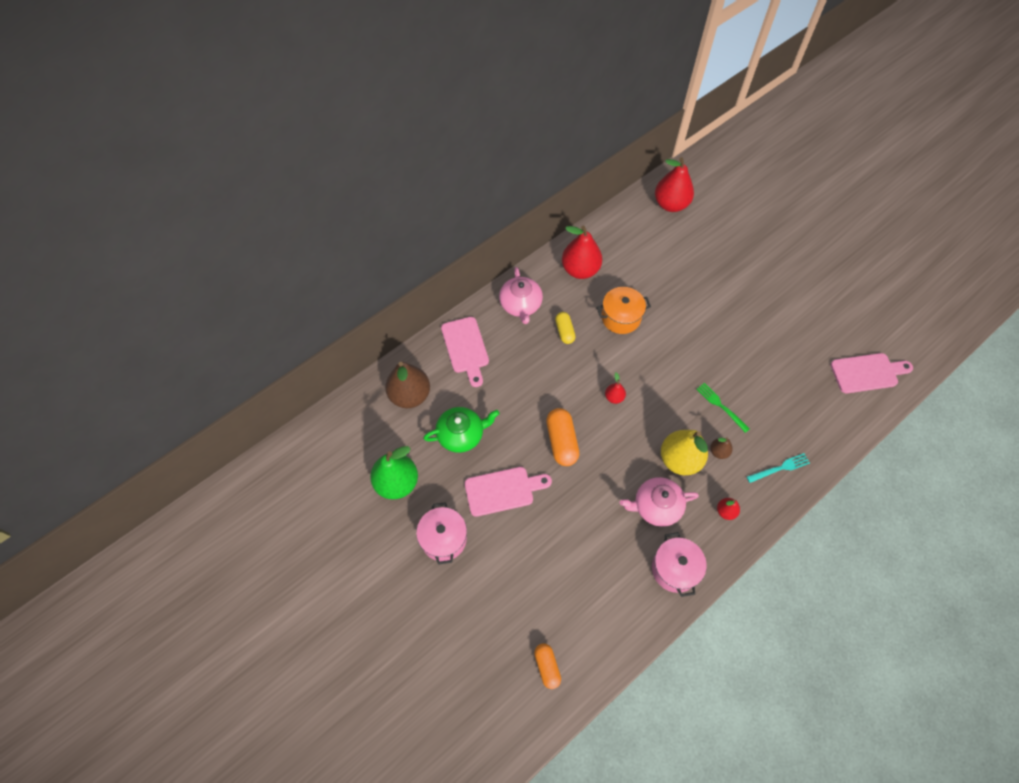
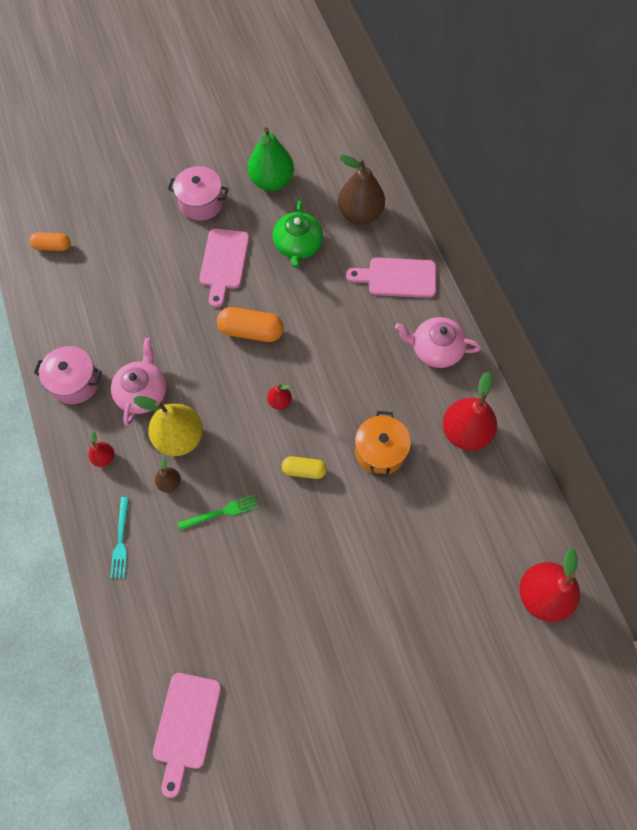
camera: 110 degrees right, 5 degrees up
yellow capsule [555,312,576,344] -> yellow capsule moved to [282,456,327,479]

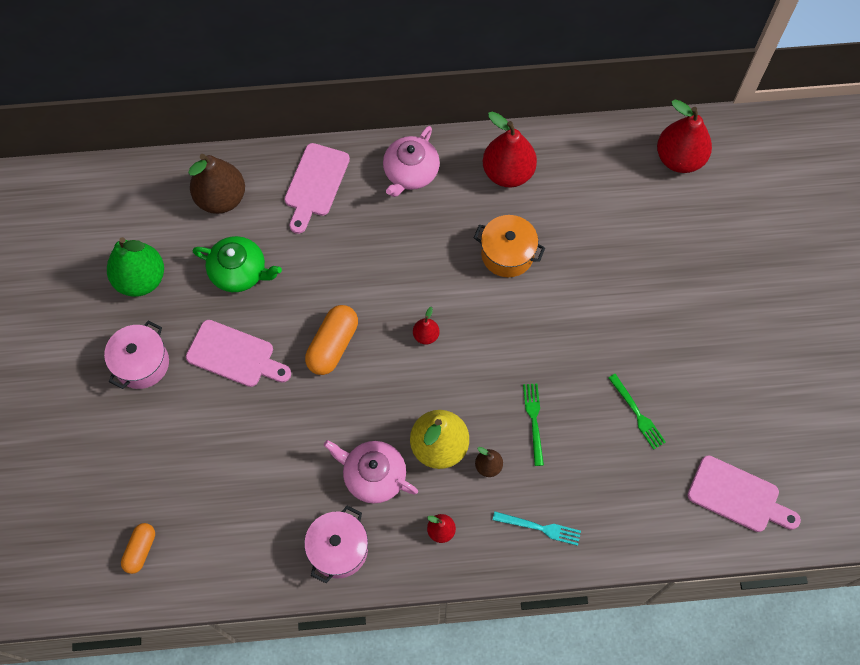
camera: 75 degrees left, 0 degrees up
yellow capsule [282,456,327,479] -> none
none -> green fork [609,374,666,450]

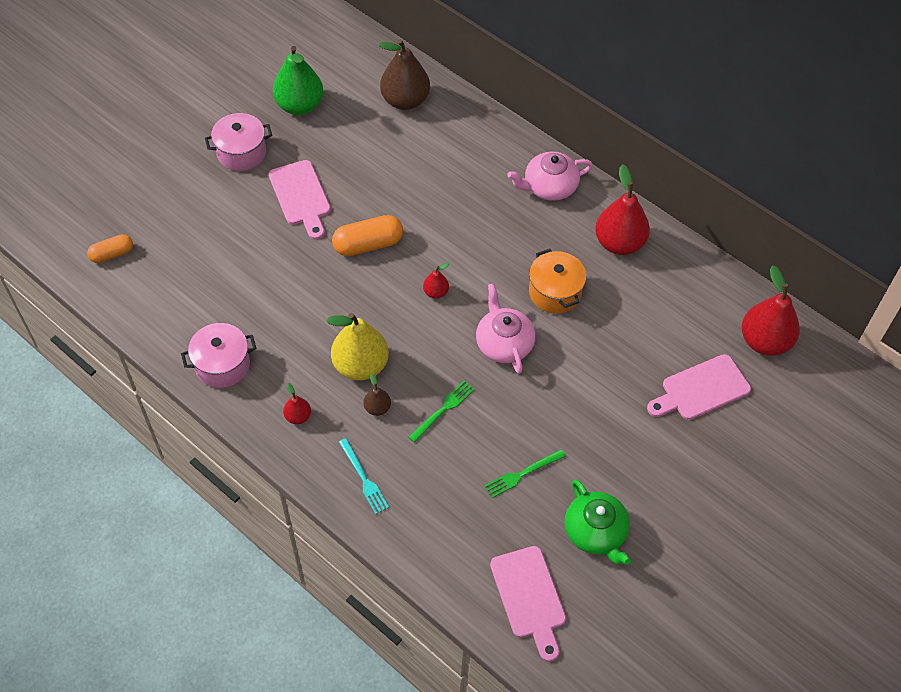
camera: 45 degrees right, 10 degrees down
green teapot [193,236,282,292] -> green teapot moved to [565,479,631,565]
pink cutting board [284,143,350,234] -> pink cutting board moved to [647,354,751,420]
pink teapot [324,440,418,504] -> pink teapot moved to [476,283,536,374]
green fork [609,374,666,450] -> green fork turned 45 degrees clockwise [484,449,566,498]

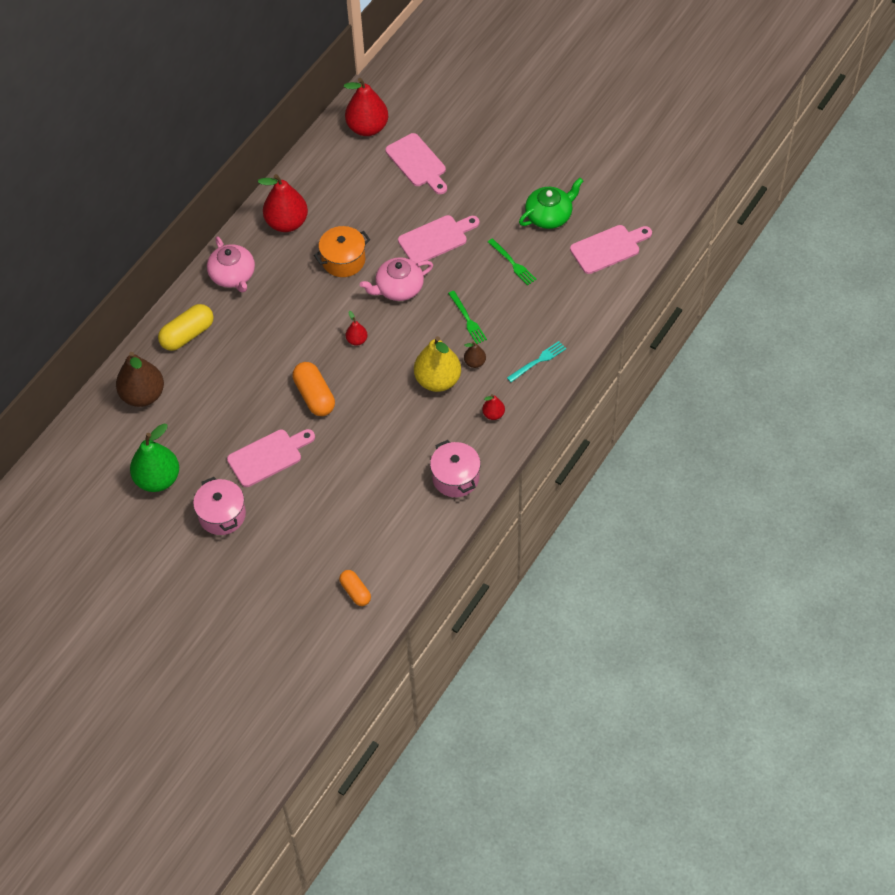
camera: 95 degrees left, 0 degrees up
green fork [409,381,475,442] -> green fork turned 150 degrees counterclockwise [448,291,487,344]
none -> yellow capsule [158,304,214,351]
none -> pink cutting board [398,215,480,263]

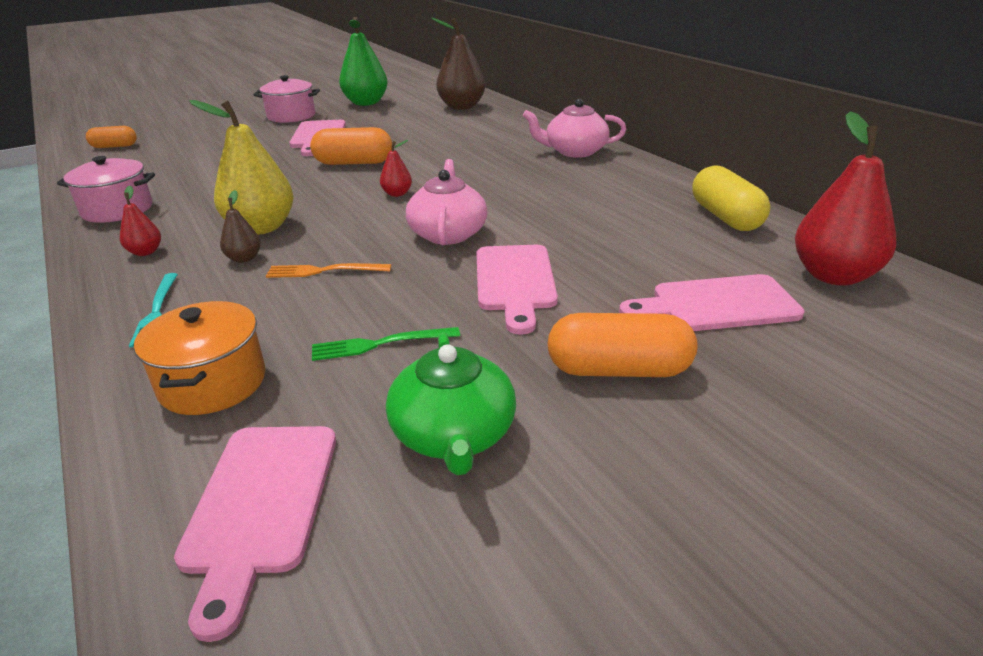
camera: 115 degrees right, 25 degrees down
yellow capsule [158,304,214,351] -> yellow capsule moved to [692,166,771,231]
red pear [258,174,308,232] -> none
orange pot [314,226,370,277] -> orange pot moved to [134,301,266,415]
green fork [448,291,487,344] -> orange fork [266,263,391,278]
none -> orange capsule [547,313,698,377]

